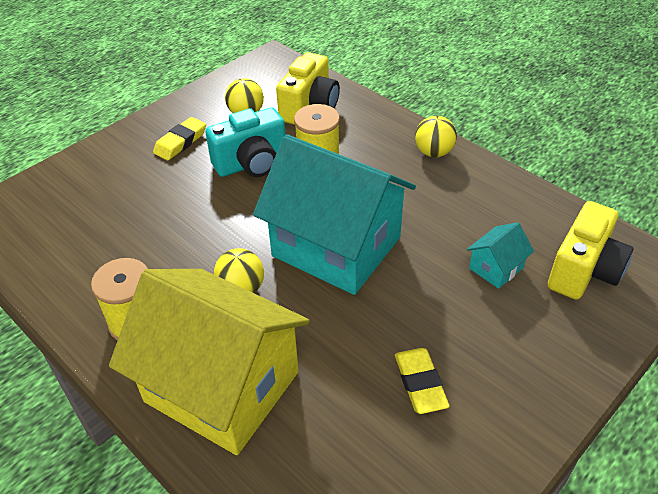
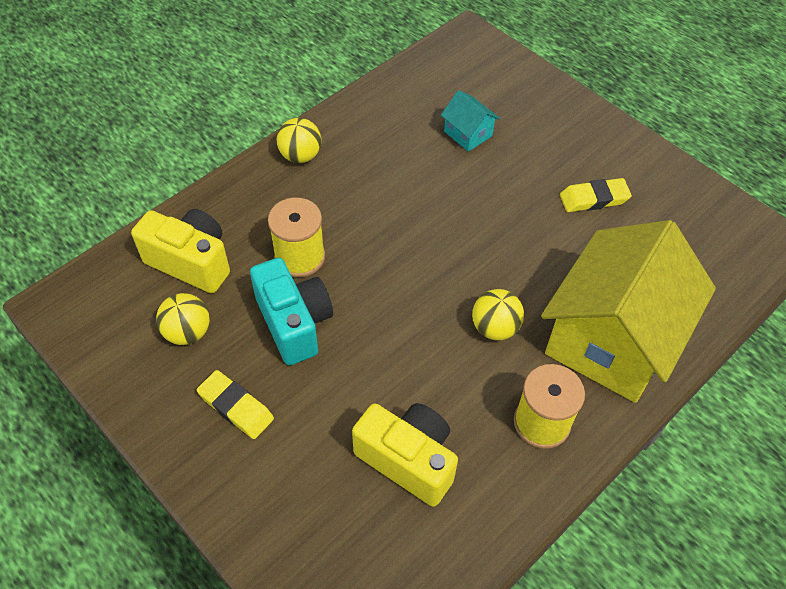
camera: 90 degrees left, 10 degrees up
turquoise house [253,134,416,295] -> none
yellow camera [548,201,634,300] -> yellow camera moved to [352,403,458,507]

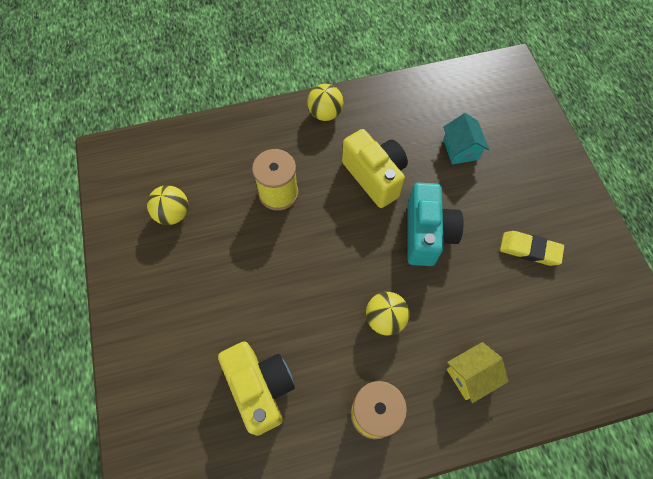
camera: 30 degrees right, 10 degrees up
yellow camera [131,209,230,293] -> yellow camera moved to [342,129,408,208]
yellow eraser [197,370,274,439] -> none
turquoise camera [250,258,333,365] -> turquoise camera moved to [408,182,464,266]
yellow house [541,220,716,403] -> yellow house [447,342,509,403], size x0.40

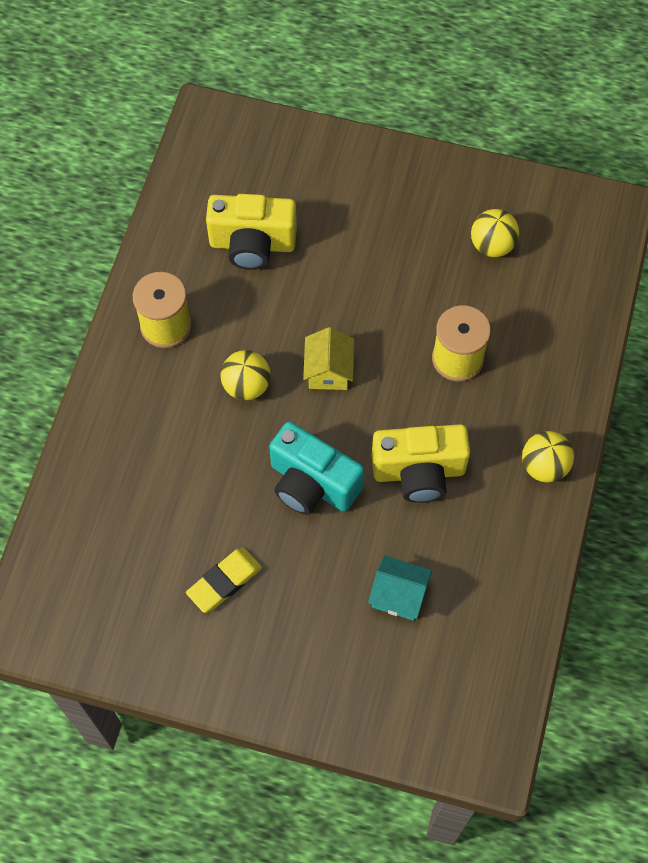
camera: 120 degrees right, 0 degrees up
yellow house [447,342,509,403] -> yellow house moved to [303,327,354,390]

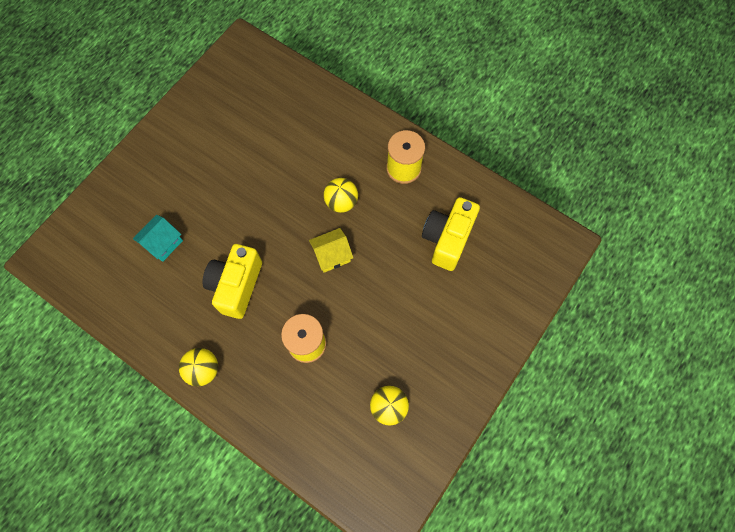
camera: 110 degrees right, 5 degrees up
yellow eraser [186,548,262,613] -> none
turquoise camera [269,422,364,515] -> none
yellow house [303,327,354,390] -> yellow house turned 45 degrees counterclockwise [309,228,353,273]

